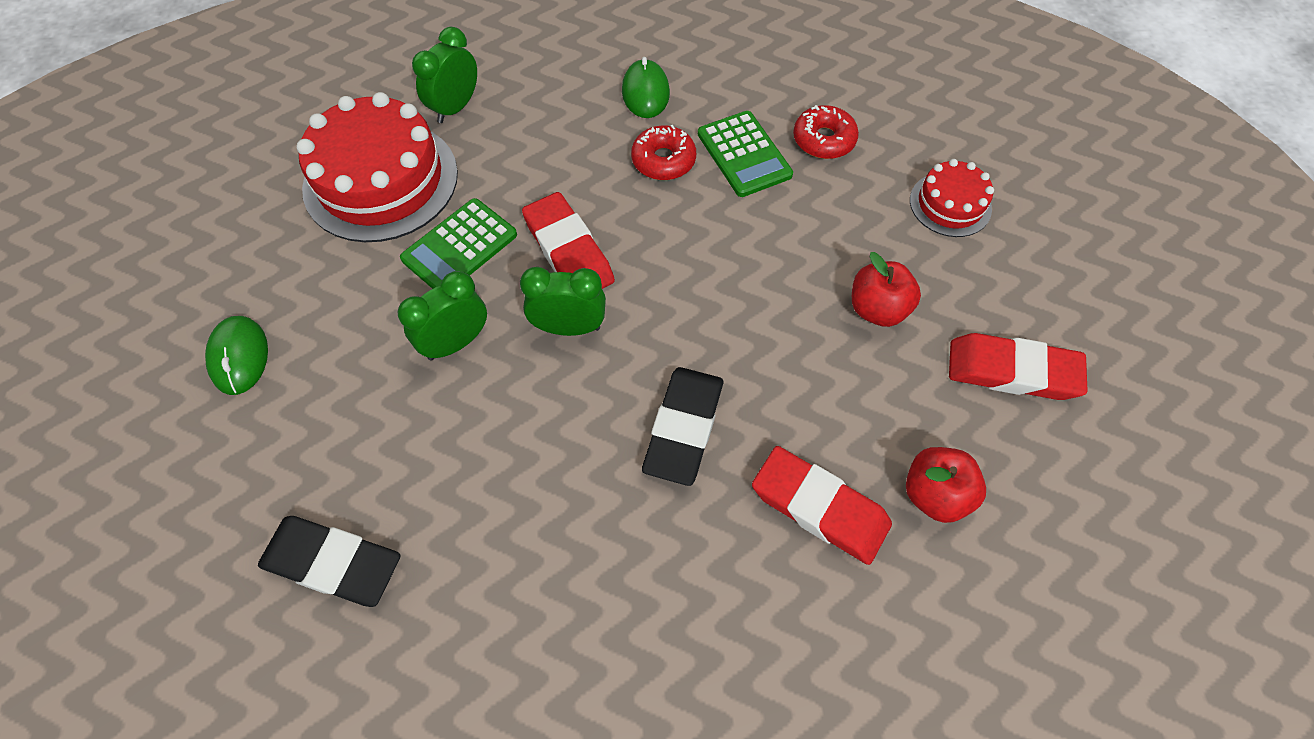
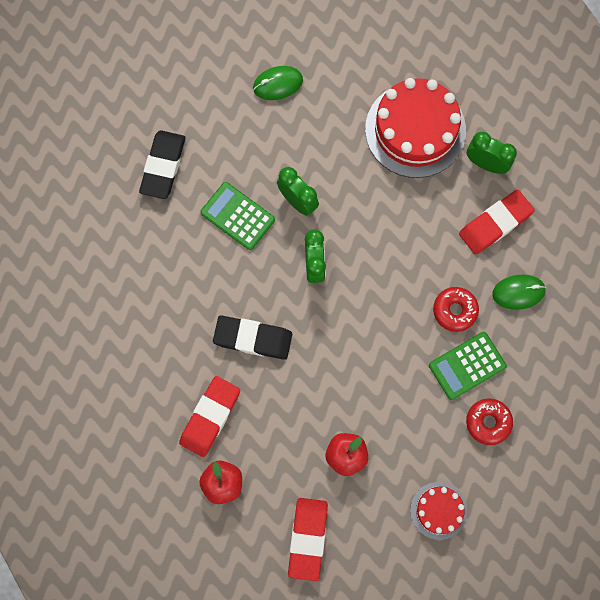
camera: 85 degrees right, 15 degrees up
green calculator [400,198,517,289] -> green calculator moved to [201,182,275,250]
red eraser [522,192,615,289] -> red eraser moved to [459,190,535,255]

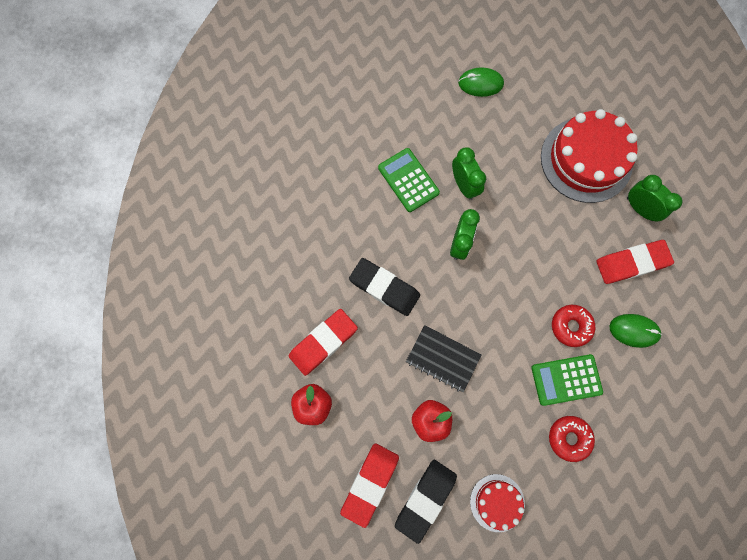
camera: 20 degrees right, 0 degrees up
black eraser [139,130,185,199] -> black eraser moved to [395,460,457,544]
none -> black notebook [406,325,482,392]

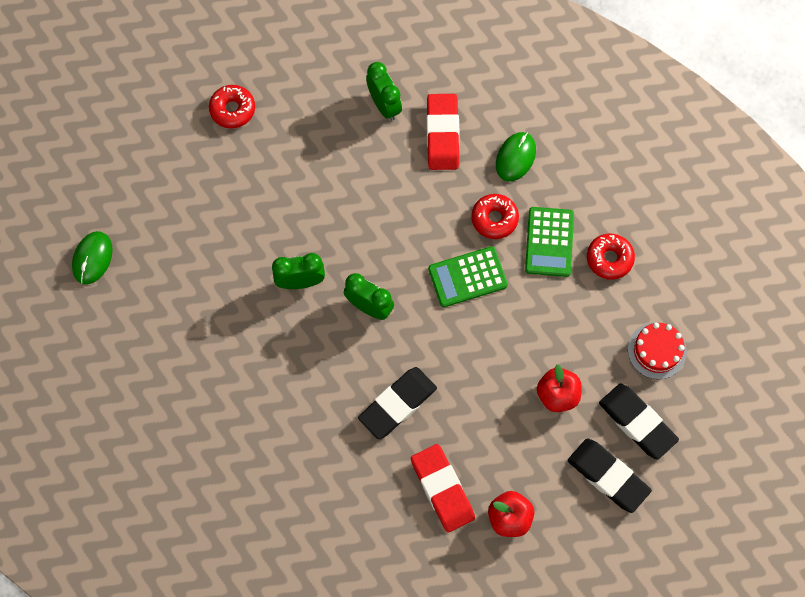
camera: 75 degrees left, 5 degrees down
red eraser [340,443,399,528] -> black eraser [568,438,652,513]
green calculator [378,148,440,212] -> green calculator moved to [428,246,508,307]
black notebook [406,325,482,392] -> none
green mouse [458,67,504,97] -> green mouse moved to [72,231,113,285]
red cake [541,109,638,203] -> none
green clock [627,175,683,221] -> green clock turned 90 degrees clockwise [366,62,402,121]
none -> red donut [209,85,255,129]

